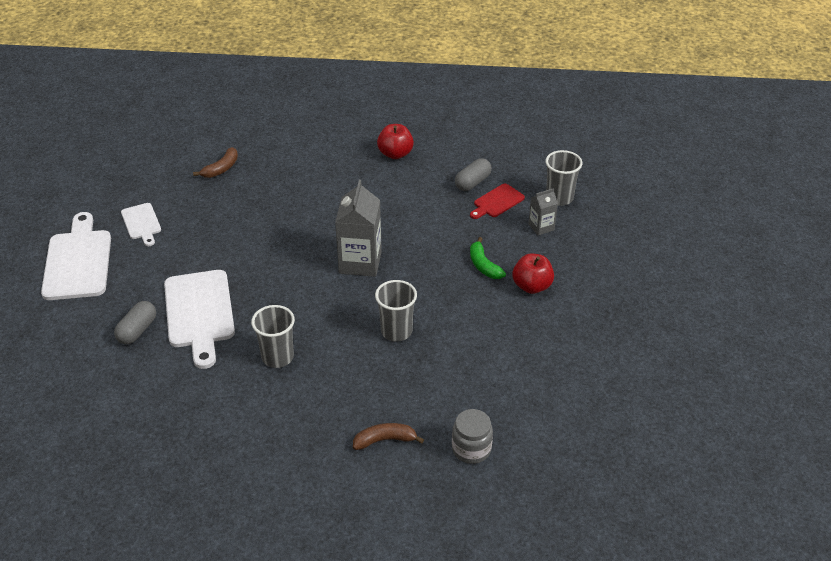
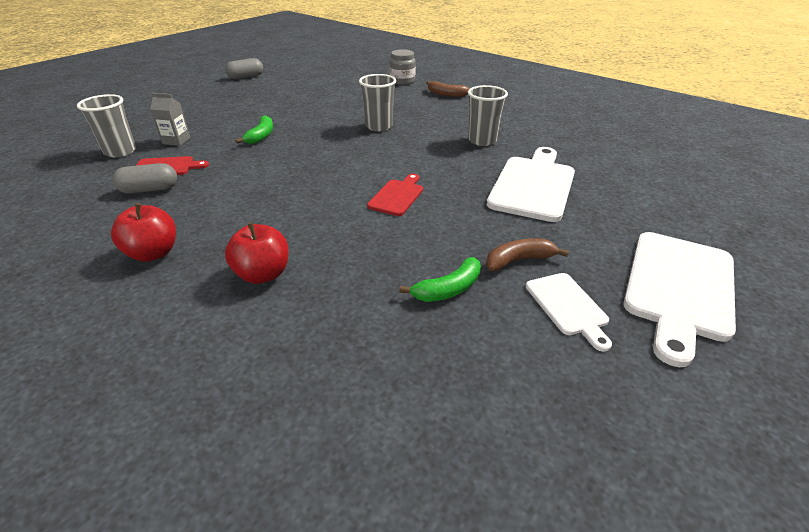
camera: 145 degrees left, 5 degrees down
grey capsule [114,301,156,344] -> grey capsule moved to [225,58,263,79]
white cutting board [121,203,161,246] -> white cutting board turned 150 degrees clockwise [526,273,612,352]
brown banana [193,147,238,178] -> brown banana moved to [486,238,569,271]
grey carton [335,180,382,277] -> none
red apple [512,254,554,294] -> red apple moved to [225,222,289,284]
none -> red cutting board [367,174,423,216]
none -> green banana [399,257,481,302]

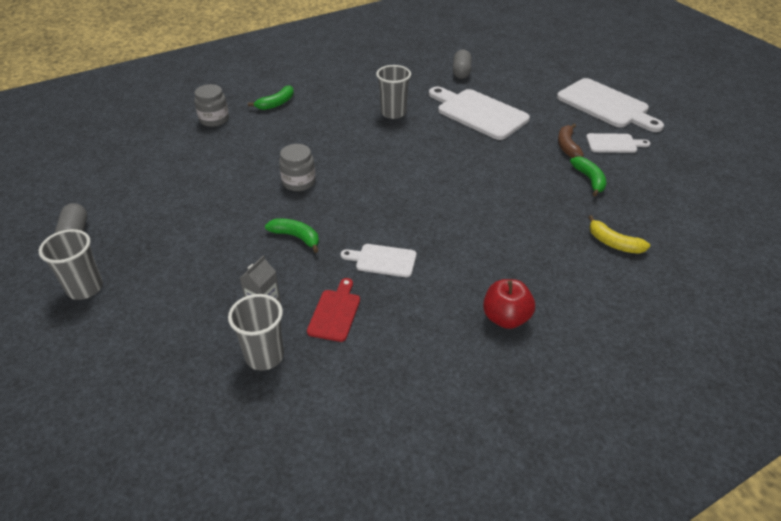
camera: 70 degrees left, 5 degrees up
grey capsule [112,163,177,194] -> grey capsule moved to [453,49,472,79]
red apple [225,222,289,284] -> none
grey cup [359,74,396,131] -> grey cup moved to [39,229,103,300]
red cutting board [367,174,423,216] -> none
brown banana [426,81,470,97] -> green banana [248,85,294,110]
none -> grey jar [279,144,316,191]
none -> white cutting board [341,244,416,277]
none -> yellow banana [588,215,650,254]

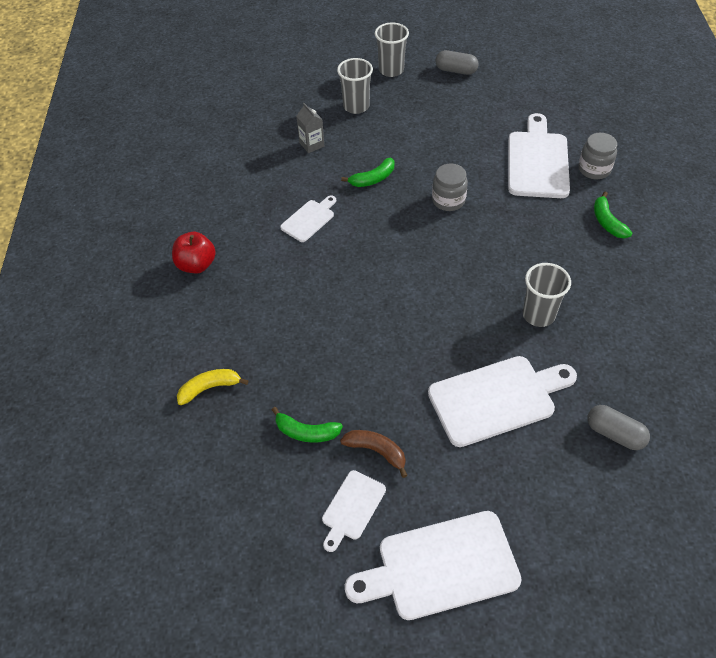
camera: 120 degrees right, 10 degrees up
grey cup [228,294,284,371] -> grey cup moved to [337,58,373,114]
red cutting board [307,278,360,342] -> none
none -> white cutting board [508,113,570,198]

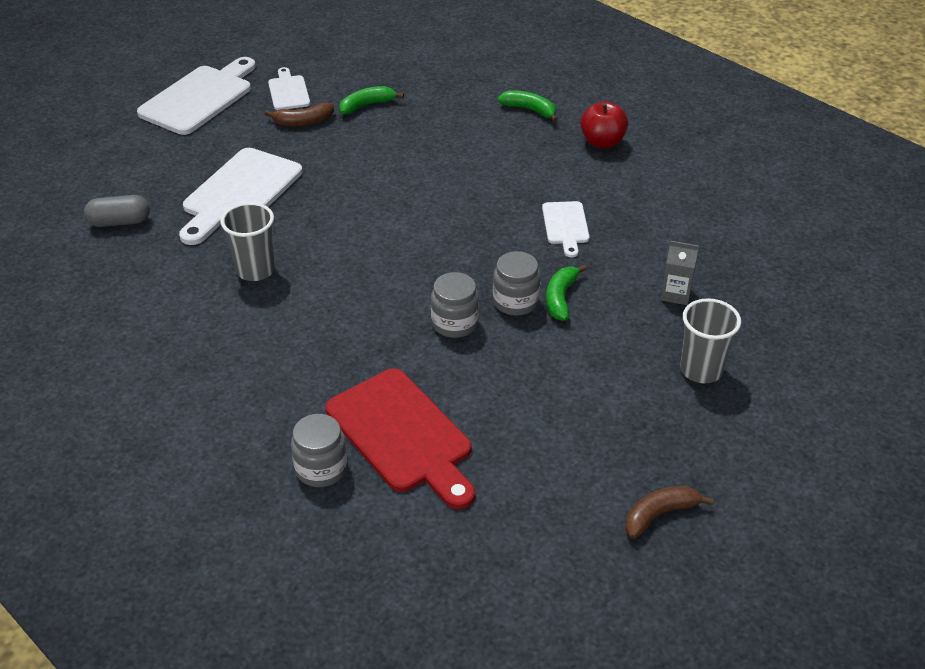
camera: 135 degrees right, 10 degrees down
yellow banana [177,369,248,405] -> none
grey cup [375,22,409,77] -> none
grey capsule [435,50,479,75] -> brown banana [625,486,714,539]
white cutting board [508,113,570,198] -> red cutting board [326,368,475,509]
green banana [594,192,632,238] -> green banana moved to [497,90,558,122]
none -> grey jar [493,251,540,316]

